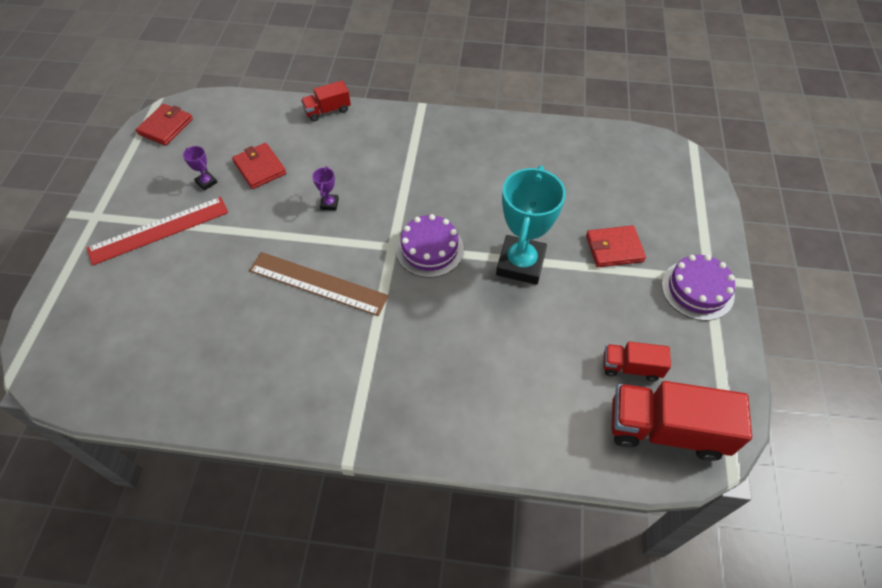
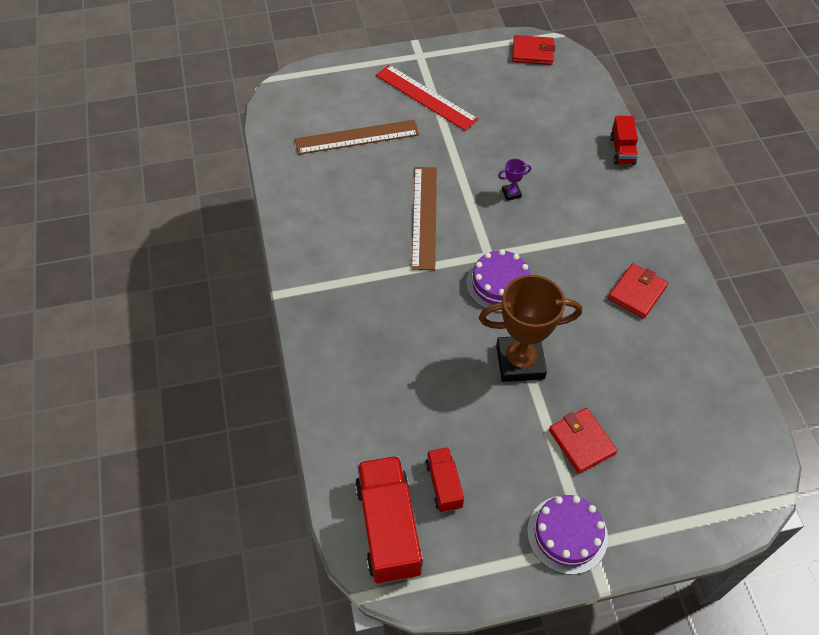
camera: 70 degrees right, 0 degrees up
purple trophy [183,146,218,191] -> none
red wallet [232,143,286,189] -> red wallet moved to [608,263,668,319]
red truck [301,80,351,122] -> red truck turned 135 degrees counterclockwise [610,116,638,165]
turquoise trophy [496,165,566,285] -> brown trophy [479,275,582,382]
none -> brown ruler [295,120,419,155]

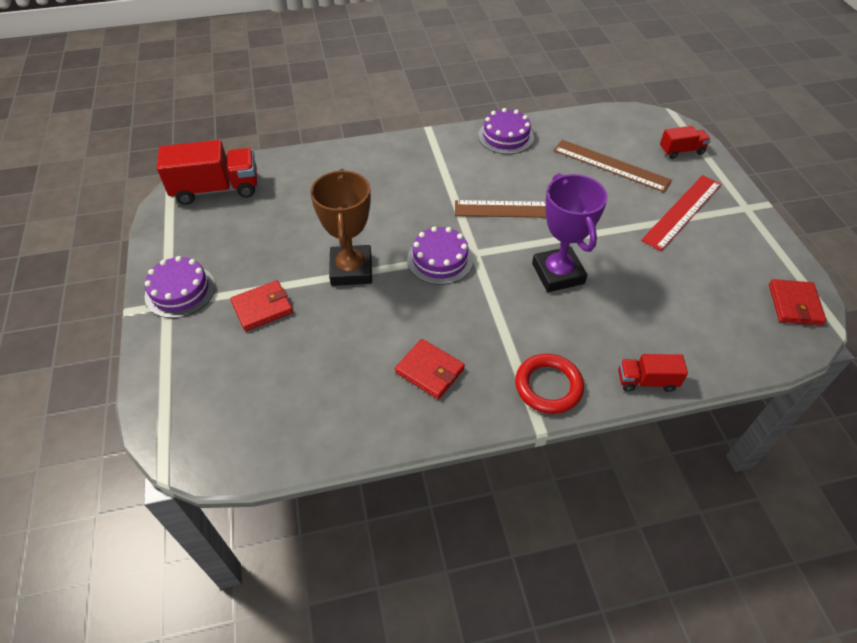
camera: 90 degrees right, 5 degrees down
brown ruler [295,120,419,155] -> brown ruler turned 45 degrees counterclockwise [553,140,672,193]
red truck [425,447,464,513] -> red truck moved to [660,126,711,159]
purple trophy [498,159,531,201] -> purple trophy [532,173,608,292], size x2.45
none -> purple cake [478,108,534,154]
none -> red ring [515,354,584,414]

